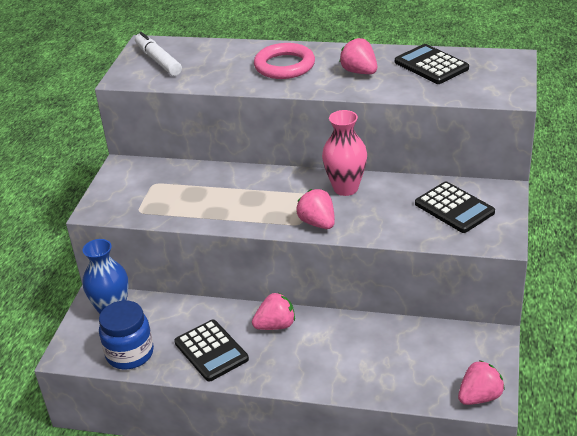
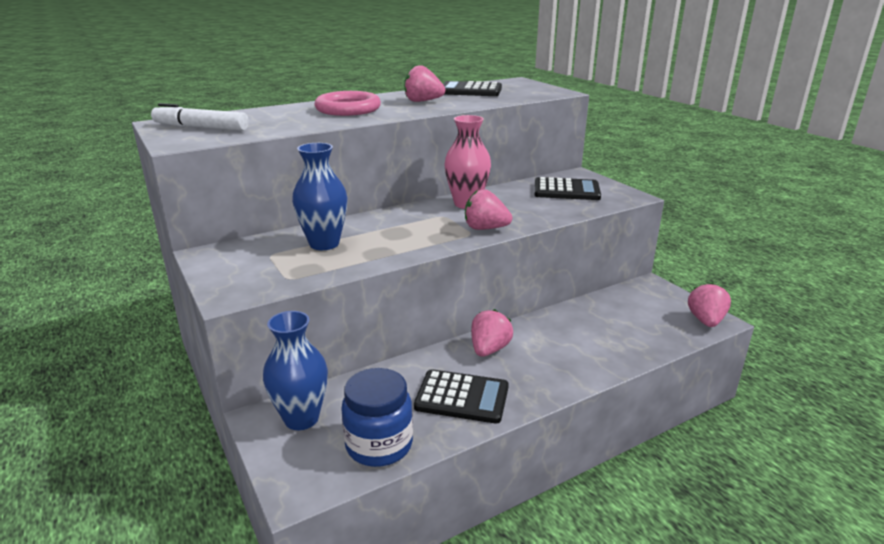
camera: 45 degrees left, 10 degrees down
none -> blue vase [292,143,348,250]

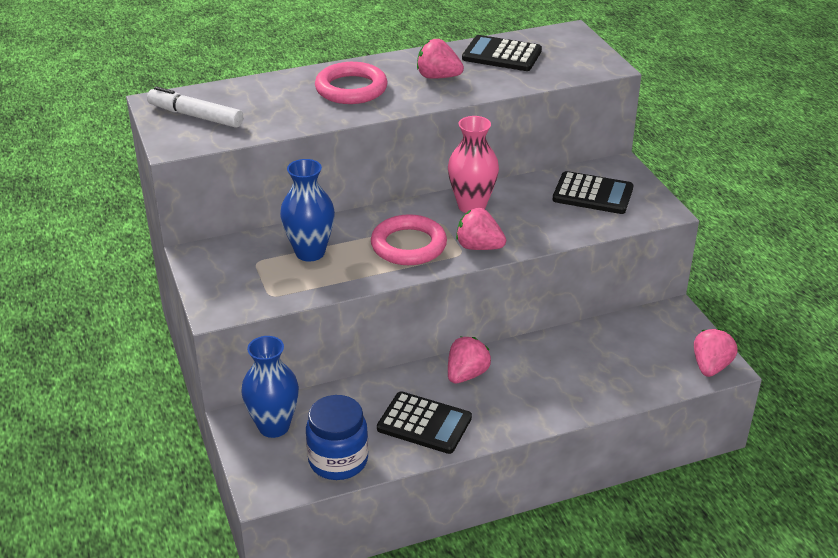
camera: 10 degrees right, 10 degrees up
none -> pink ring [371,214,447,265]

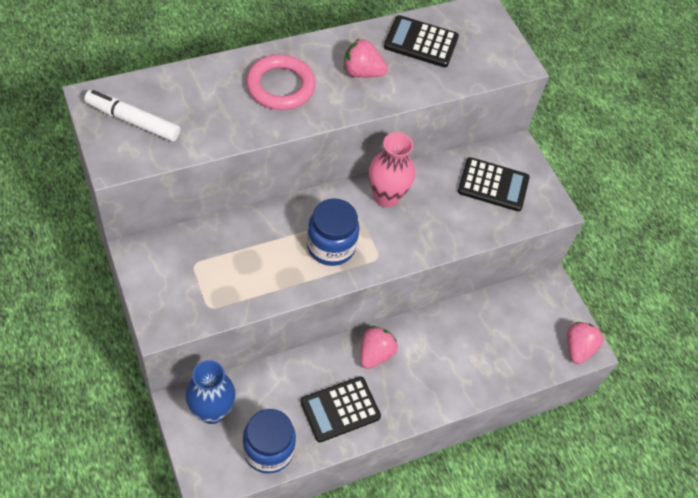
camera: 10 degrees left, 20 degrees up
blue vase [280,159,335,262] -> none
pink ring [371,214,447,265] -> blue jar [307,198,359,266]
black calculator [377,391,472,454] -> black calculator turned 135 degrees clockwise [301,376,381,442]
pink strawberry [456,208,506,250] -> none

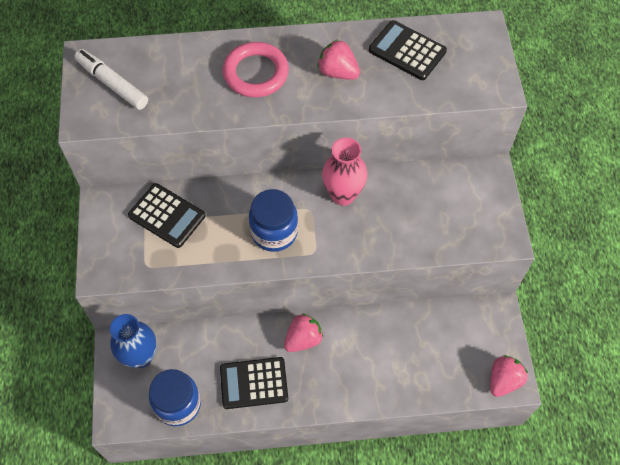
camera: 25 degrees right, 5 degrees up
black calculator [458,157,530,211] -> black calculator moved to [128,183,206,248]

